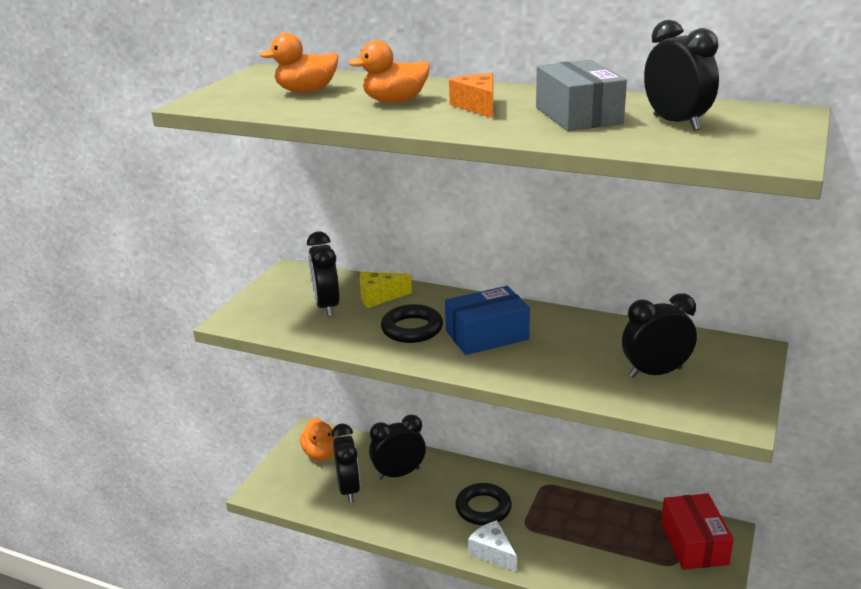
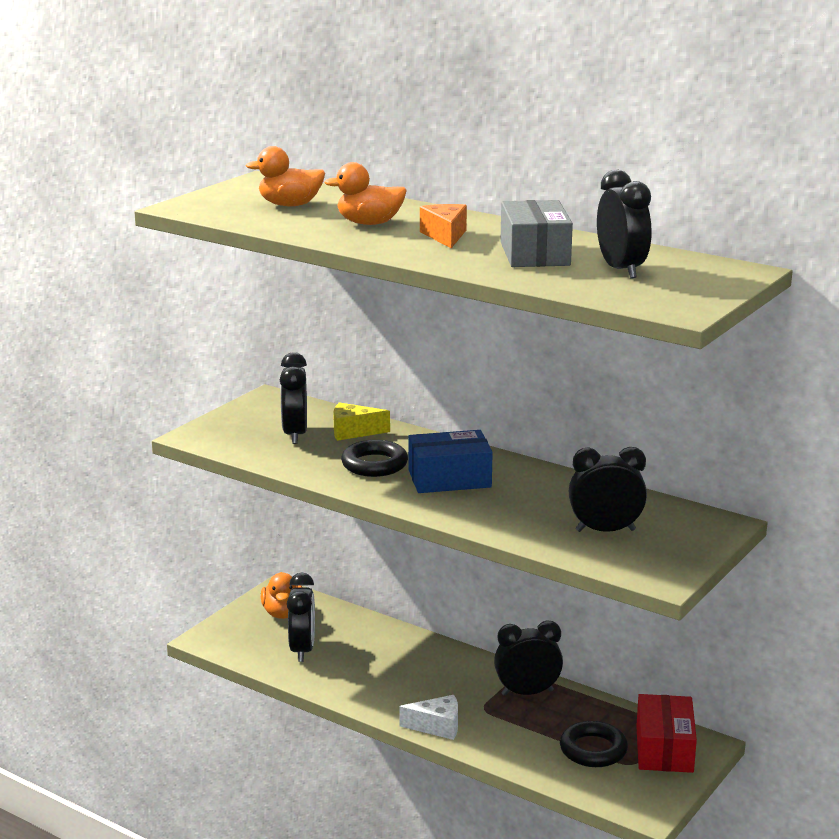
camera: 10 degrees right, 5 degrees down
black clock [369,415,426,480] -> black clock moved to [494,620,563,696]
black ring [456,483,512,525] -> black ring moved to [560,721,628,767]
white cheese [468,520,517,572] -> white cheese turned 120 degrees clockwise [399,695,458,740]

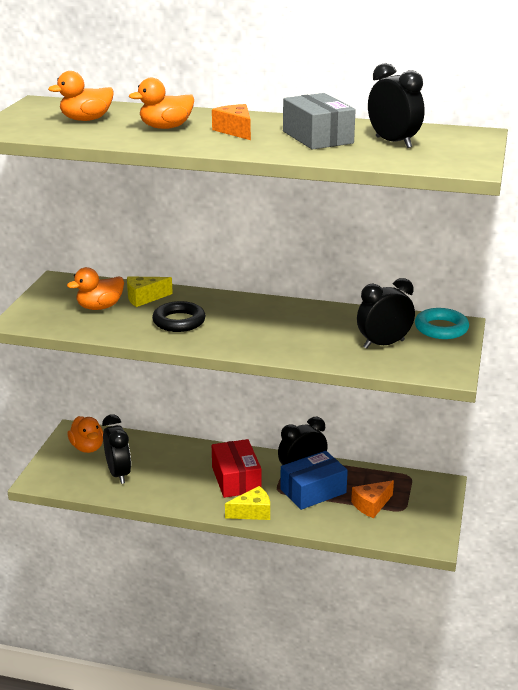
camera: 20 degrees left, 5 degrees up
black clock [280,352,307,444] -> orange duck [67,267,124,310]
white cheese [399,695,458,740] -> yellow cheese [225,486,270,520]
blue box [408,430,493,493] -> blue box moved to [280,451,348,510]
black ring [560,721,628,767] -> orange cheese [351,480,394,518]
red box [636,694,697,773] -> red box moved to [212,439,262,498]
none -> turquoise ring [415,308,469,339]

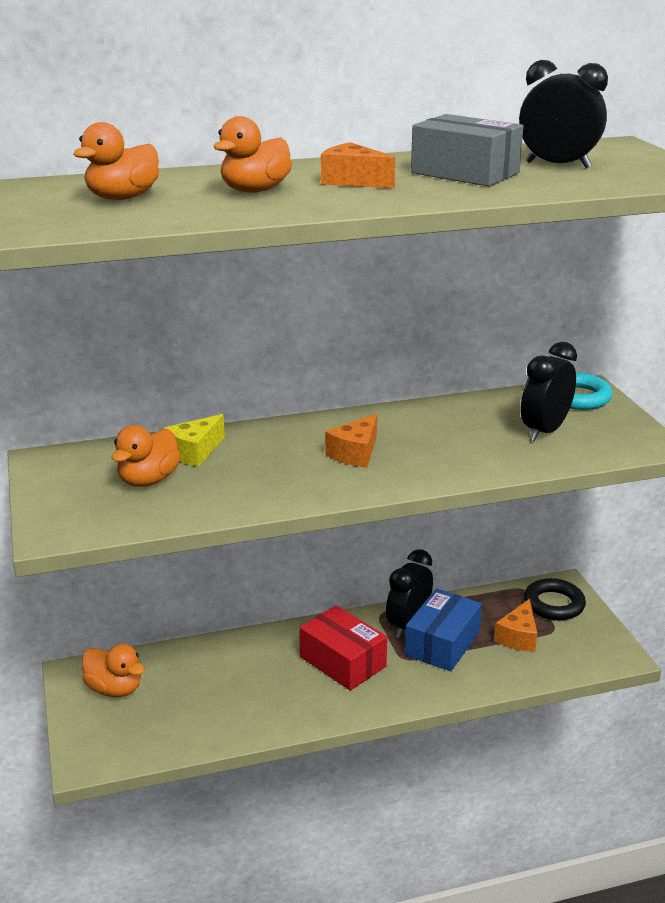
camera: 30 degrees left, 0 degrees up
black clock [102,414,131,484] -> none
black ring [152,301,206,332] -> black ring moved to [524,578,586,620]
yellow cheese [225,486,270,520] -> none
none -> orange cheese [325,414,377,468]

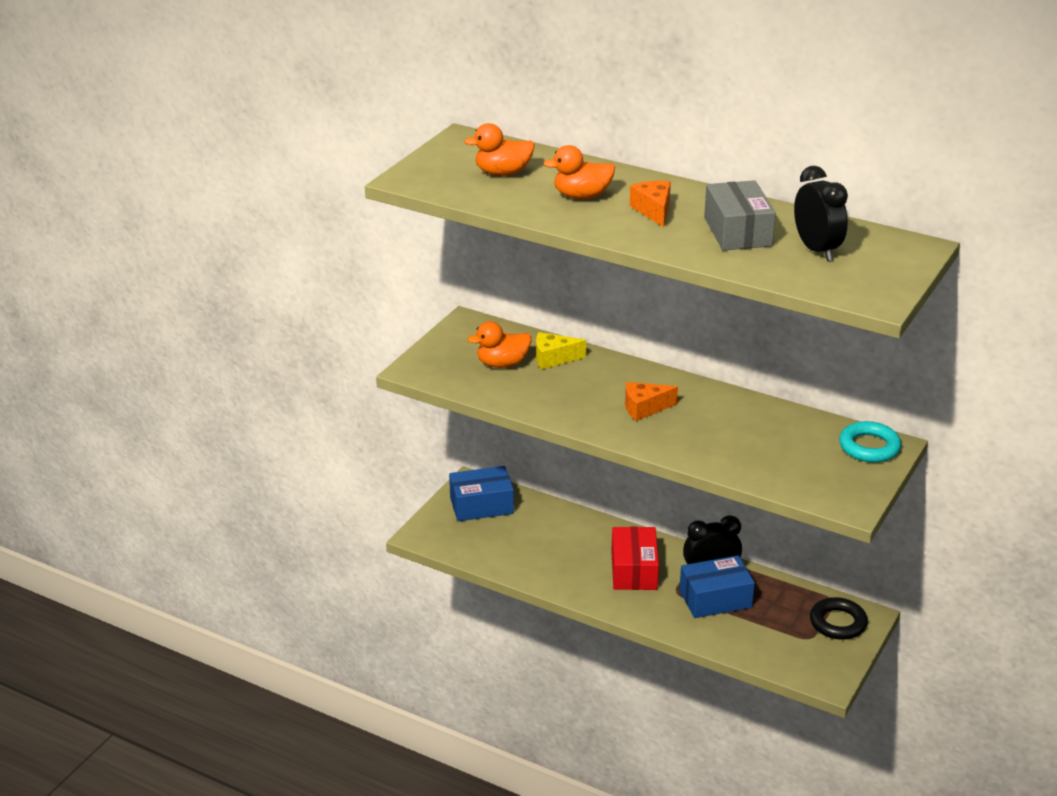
camera: 45 degrees right, 5 degrees up
orange duck [82,644,145,697] -> blue box [449,466,514,521]
orange cheese [494,599,537,652] -> none
black clock [521,342,577,441] -> none

